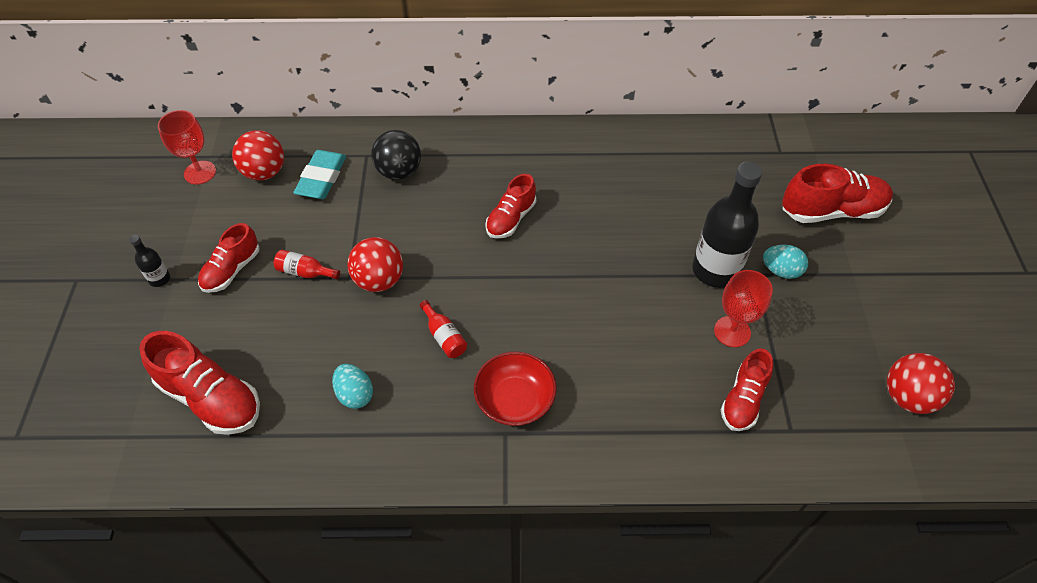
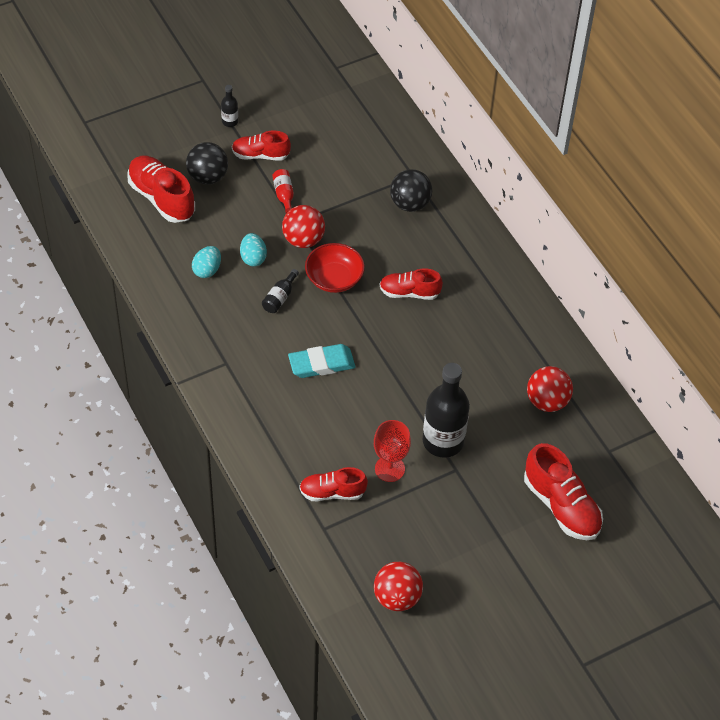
camera: 60 degrees right, 0 degrees up
red shoe [139,331,260,435] -> red shoe turned 135 degrees clockwise [127,156,195,223]
red goblet [158,110,216,185] -> none
red ball [232,130,284,181] -> red ball moved to [527,366,573,412]
turquoise eraser [293,150,346,199] -> turquoise eraser moved to [288,344,356,378]
red bottle [420,300,467,358] -> black bottle [262,269,299,313]
red bowl [474,352,557,426] -> red bowl moved to [305,243,365,293]
turquoise egg [763,245,808,279] -> turquoise egg moved to [240,233,267,267]
none -> black ball [186,142,228,185]

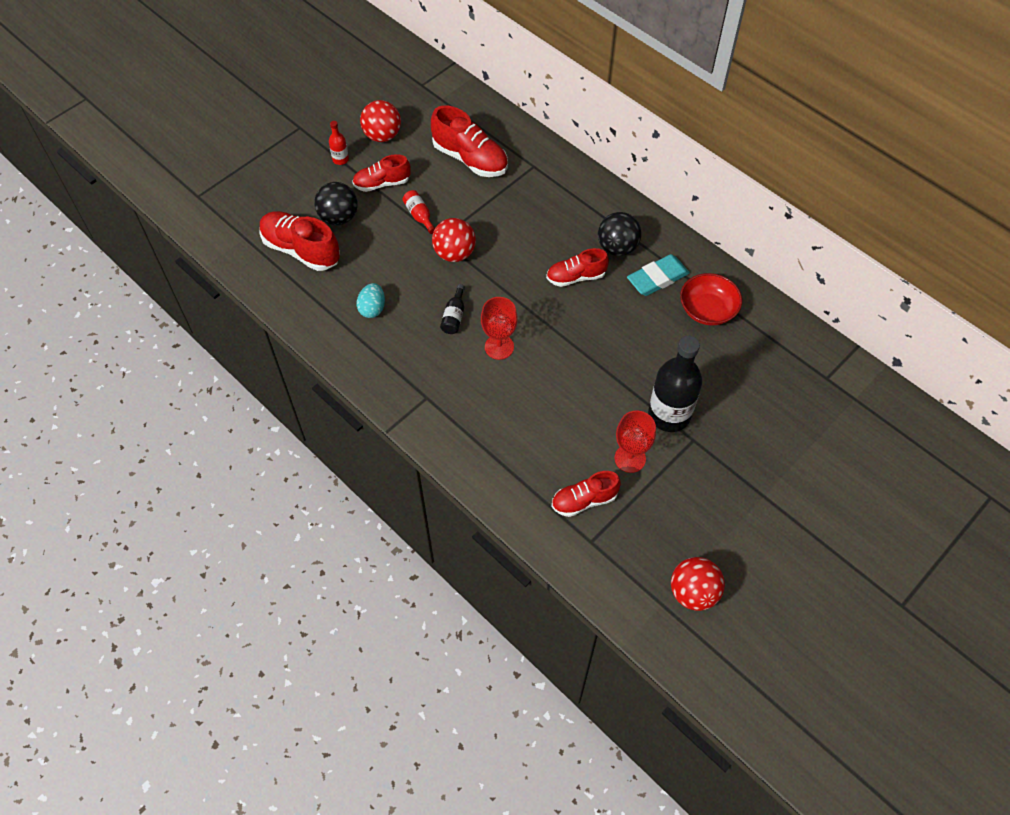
camera: 15 degrees left, 5 degrees up
black bottle [221,85,238,127] -> red bottle [329,121,349,165]
turquoise egg [240,233,267,267] -> none
turquoise eraser [288,344,356,378] -> turquoise eraser moved to [627,254,690,296]
red bowl [305,243,365,293] -> red bowl moved to [680,273,742,326]
black ball [390,169,432,212] -> black ball moved to [598,212,642,256]
red shoe [524,443,603,540] -> red shoe moved to [431,105,508,177]
red ball [527,366,573,412] -> red ball moved to [360,100,401,142]
none -> red goblet [481,297,518,360]

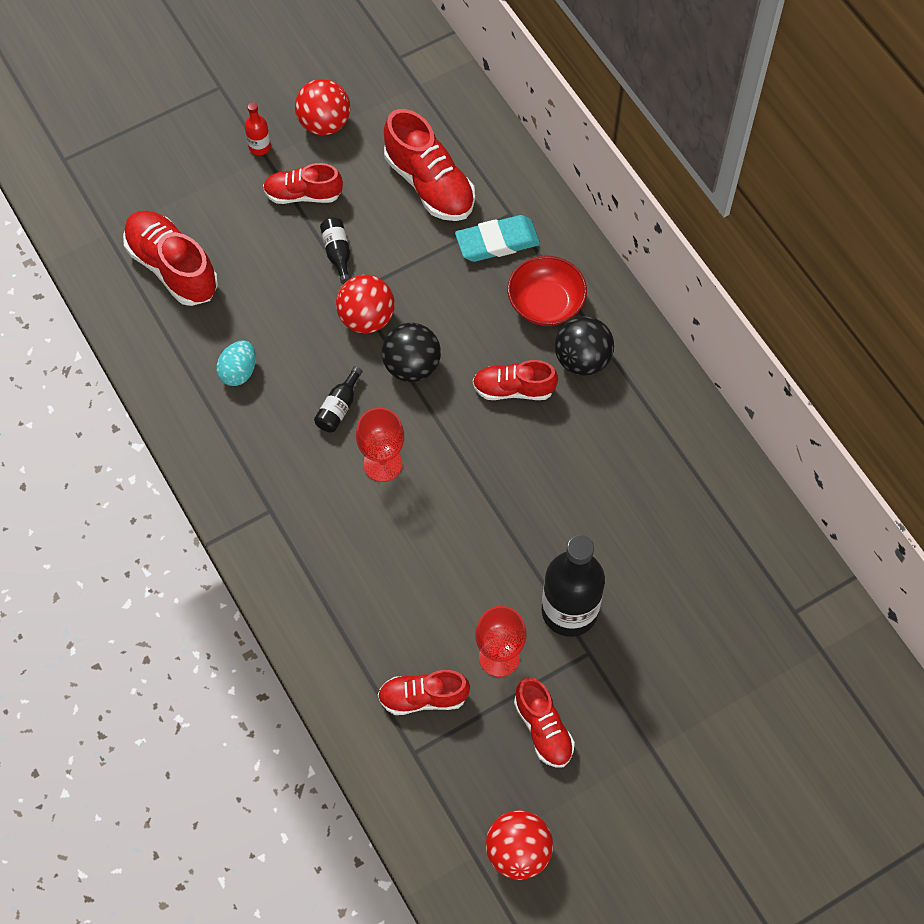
camera: 15 degrees right, 5 degrees up
black ball [314,182,358,225] -> black ball moved to [382,323,441,382]
red bottle [402,190,435,234] -> black bottle [320,218,350,284]
turquoise eraser [627,254,690,296] -> turquoise eraser moved to [455,215,540,262]
red bowl [680,273,742,326] -> red bowl moved to [508,256,587,326]
none -> red shoe [514,677,575,768]

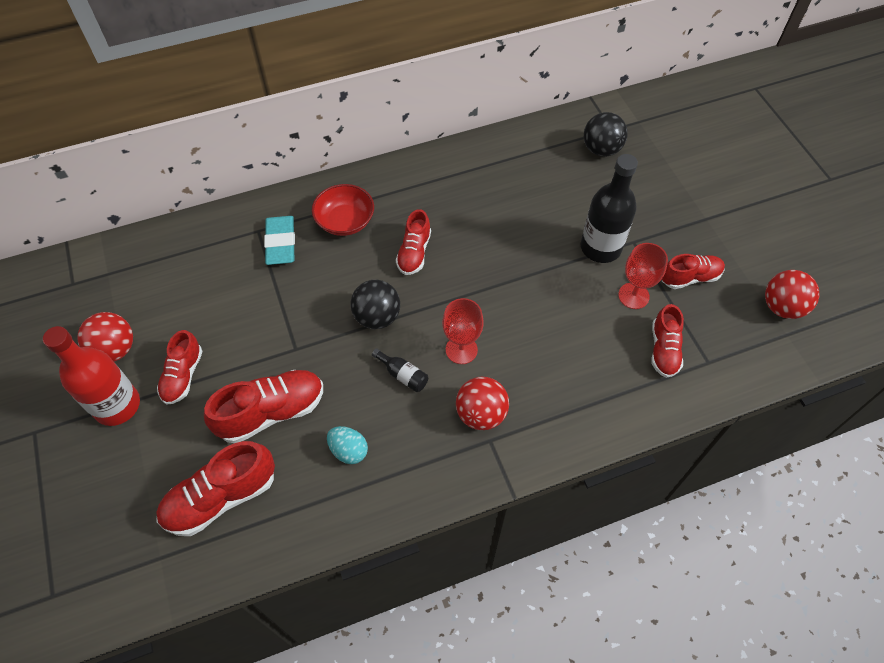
camera: 80 degrees left, 5 degrees down
red bottle [245,102,271,155] -> red bottle [43,326,140,426], size x2.24
black bottle [320,218,350,284] -> none
red ball [336,275,395,333] -> red ball moved to [456,377,509,430]
red shoe [384,109,475,221] -> red shoe moved to [204,370,323,443]
black ball [555,316,614,376] -> black ball moved to [584,112,628,157]

